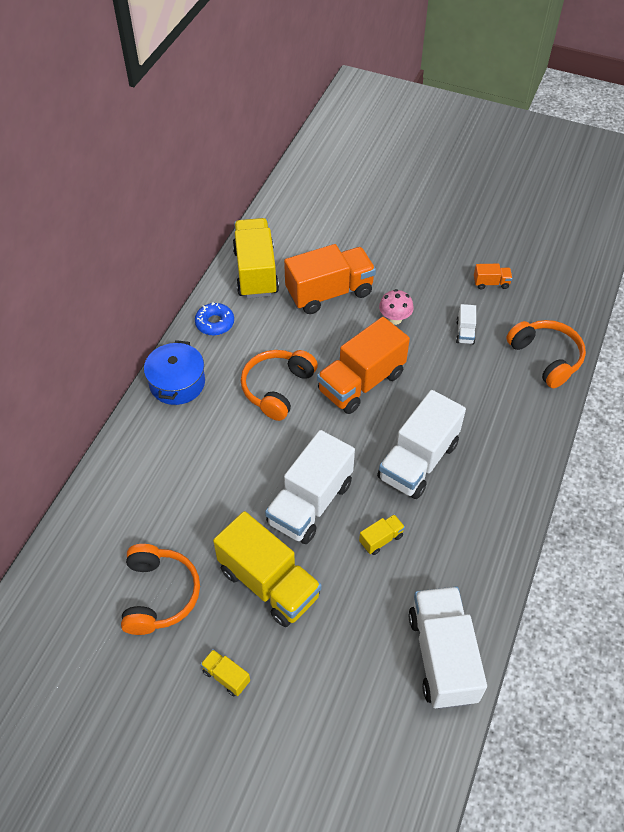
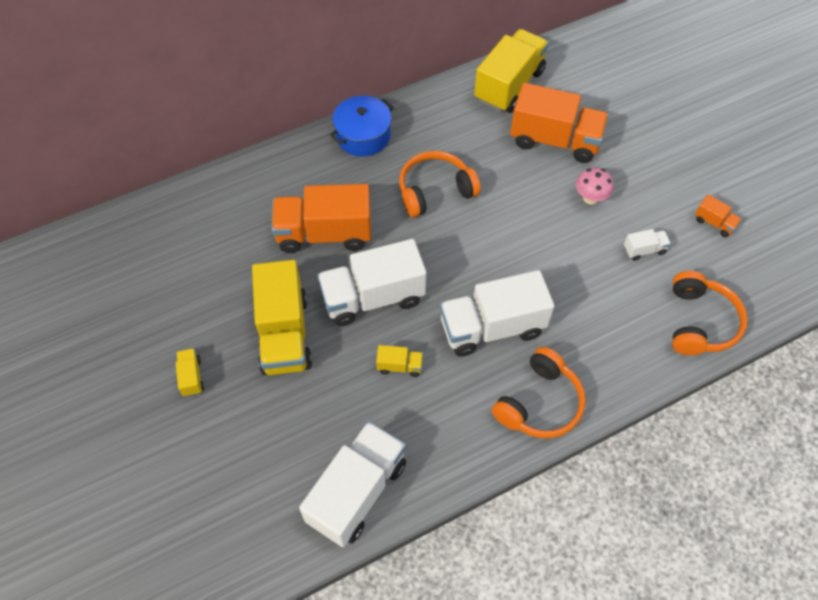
camera: 40 degrees right, 5 degrees up
orange headphones [121,544,200,635] -> orange headphones moved to [492,347,586,438]
blue donut [195,302,234,336] -> none
orange truck [317,317,410,414] -> orange truck moved to [271,184,371,253]
white truck [456,304,476,345] -> white truck turned 150 degrees counterclockwise [624,229,671,261]

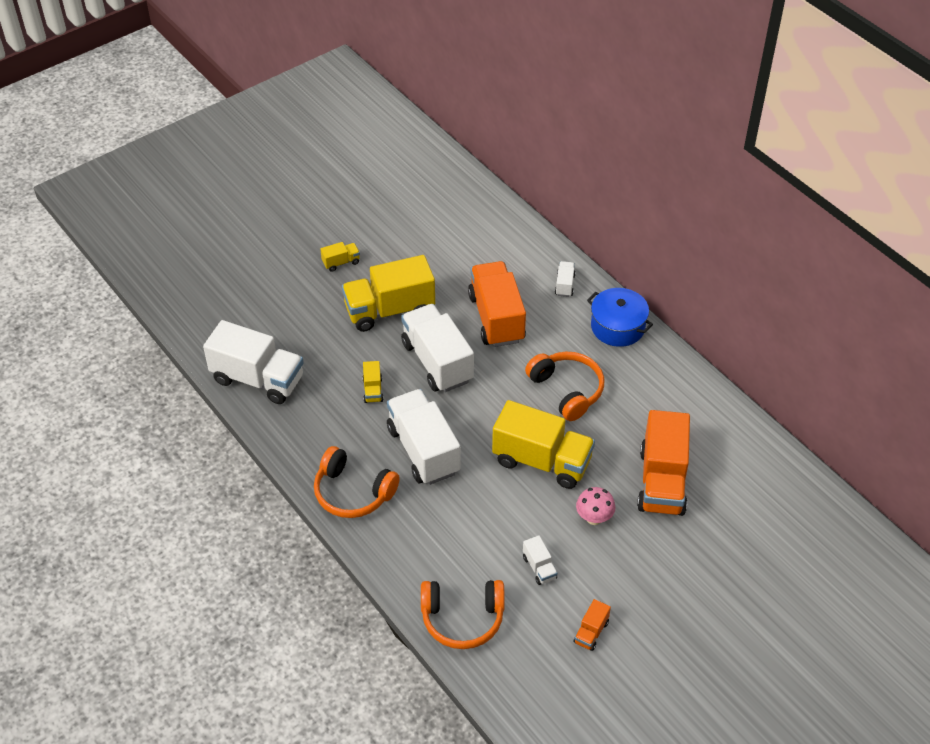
camera: 80 degrees right, 10 degrees down
yellow truck [474,29,549,113] -> yellow truck moved to [492,400,595,489]
none -> white truck [555,261,576,297]

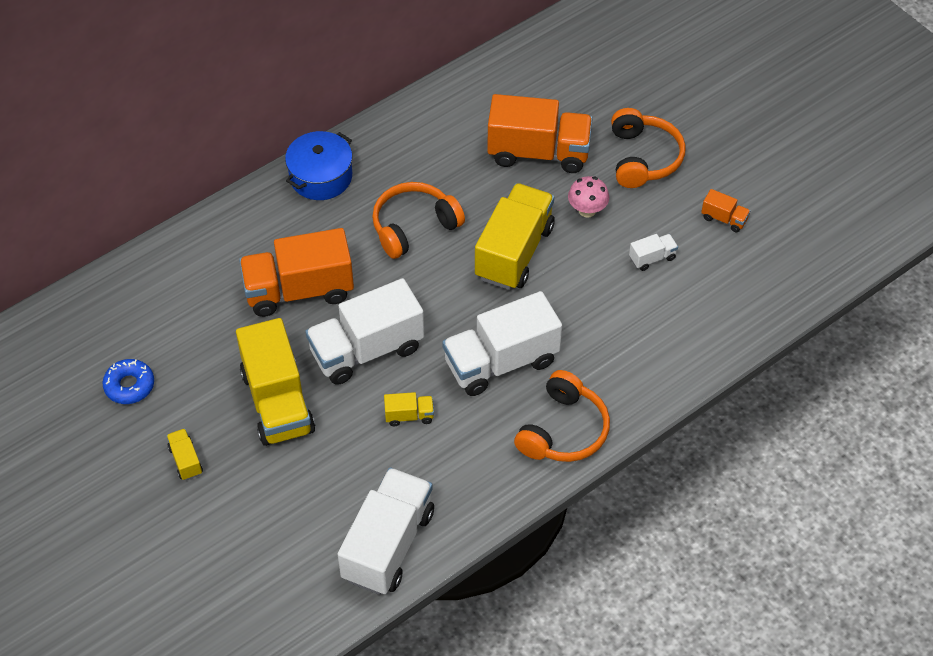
camera: 90 degrees left, 5 degrees up
orange headphones [421,580,505,649] -> orange headphones moved to [611,108,686,188]
white truck [555,261,576,297] -> none
none -> blue donut [103,359,154,404]

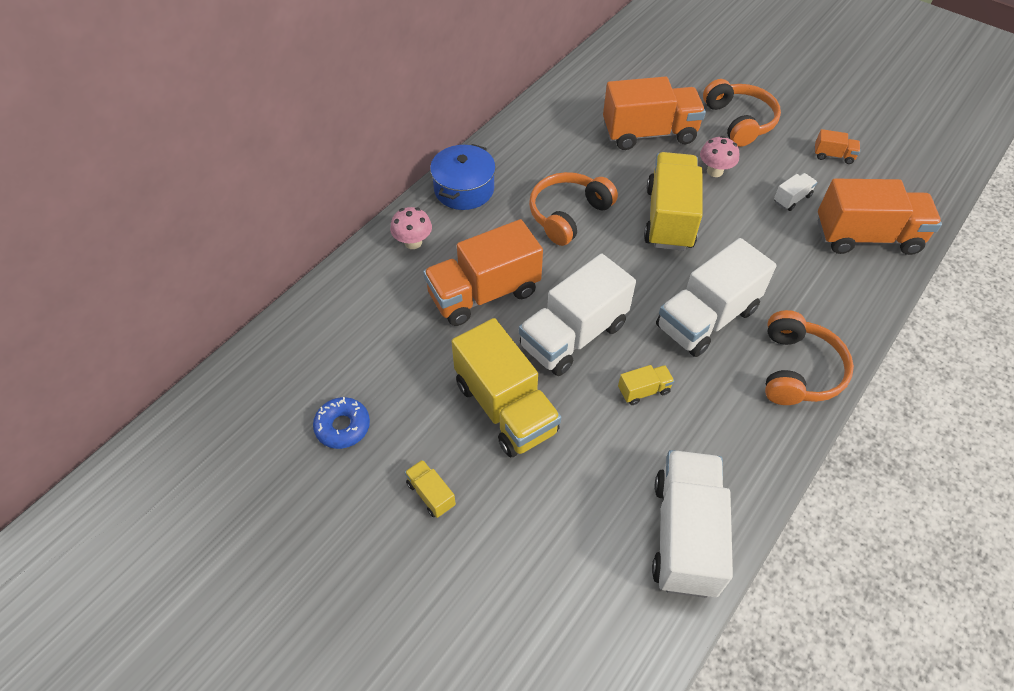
camera: 15 degrees left, 0 degrees up
none -> pink mushroom [390,207,432,249]
none -> orange truck [818,179,942,255]

